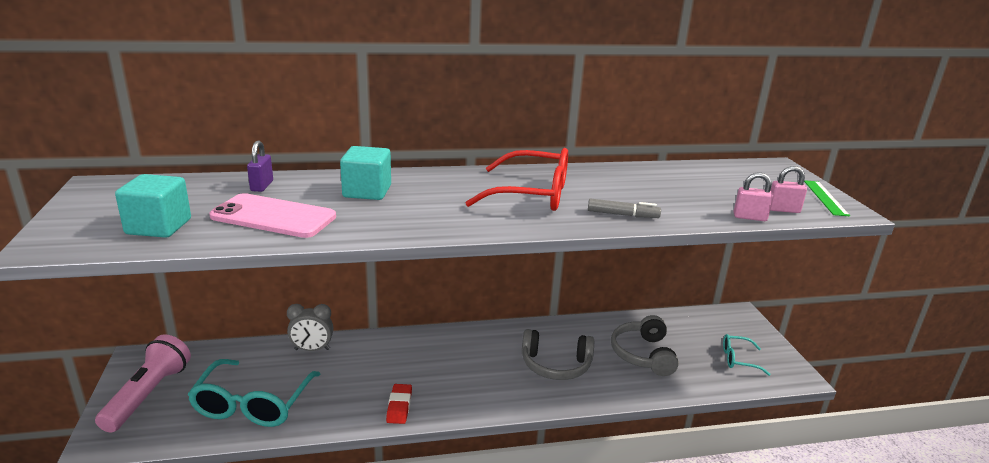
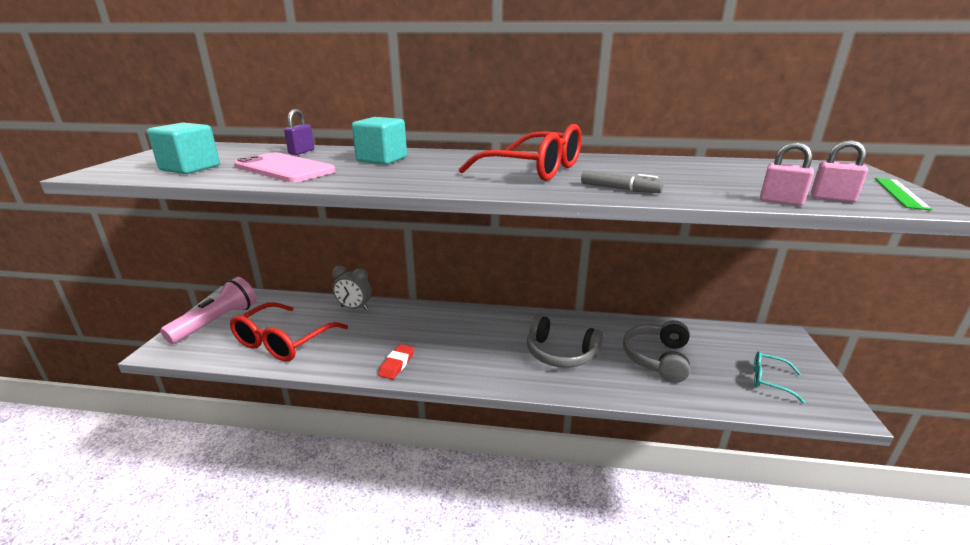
camera: 20 degrees right, 0 degrees up
turquoise glasses [187,359,320,427] -> red glasses [230,302,348,362]

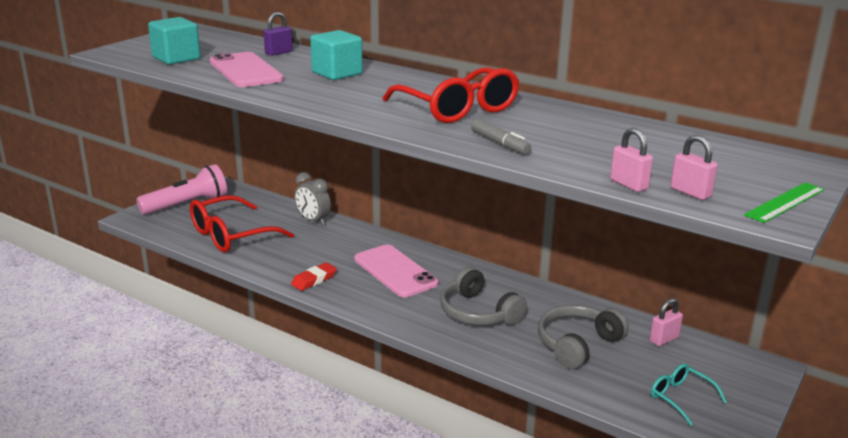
camera: 25 degrees right, 0 degrees up
none -> pink phone [354,244,438,297]
none -> pink padlock [650,298,683,346]

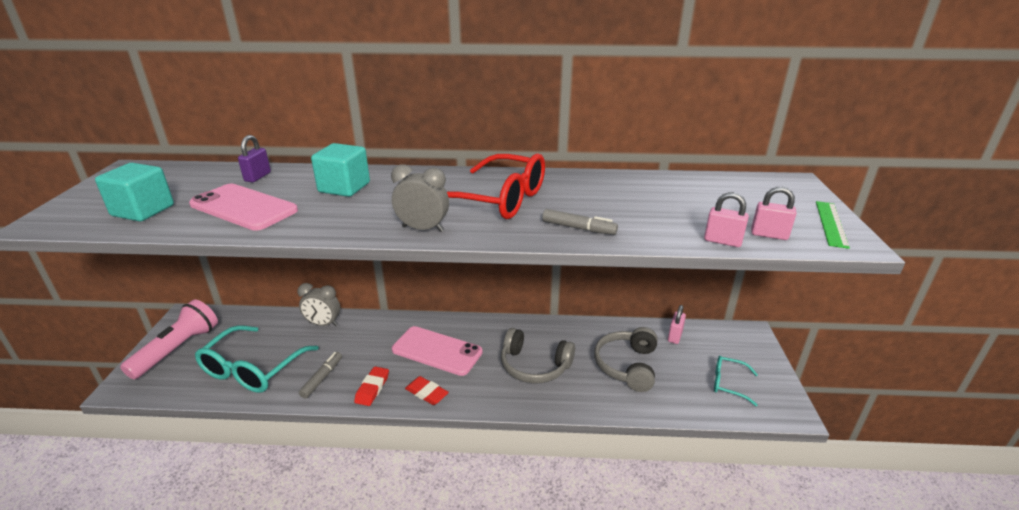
camera: 30 degrees left, 5 degrees up
red glasses [190,195,294,252] -> turquoise glasses [195,325,319,393]
none -> grey marker [299,352,342,399]
none -> grey clock [391,164,449,232]
none -> red eraser [405,376,449,405]

